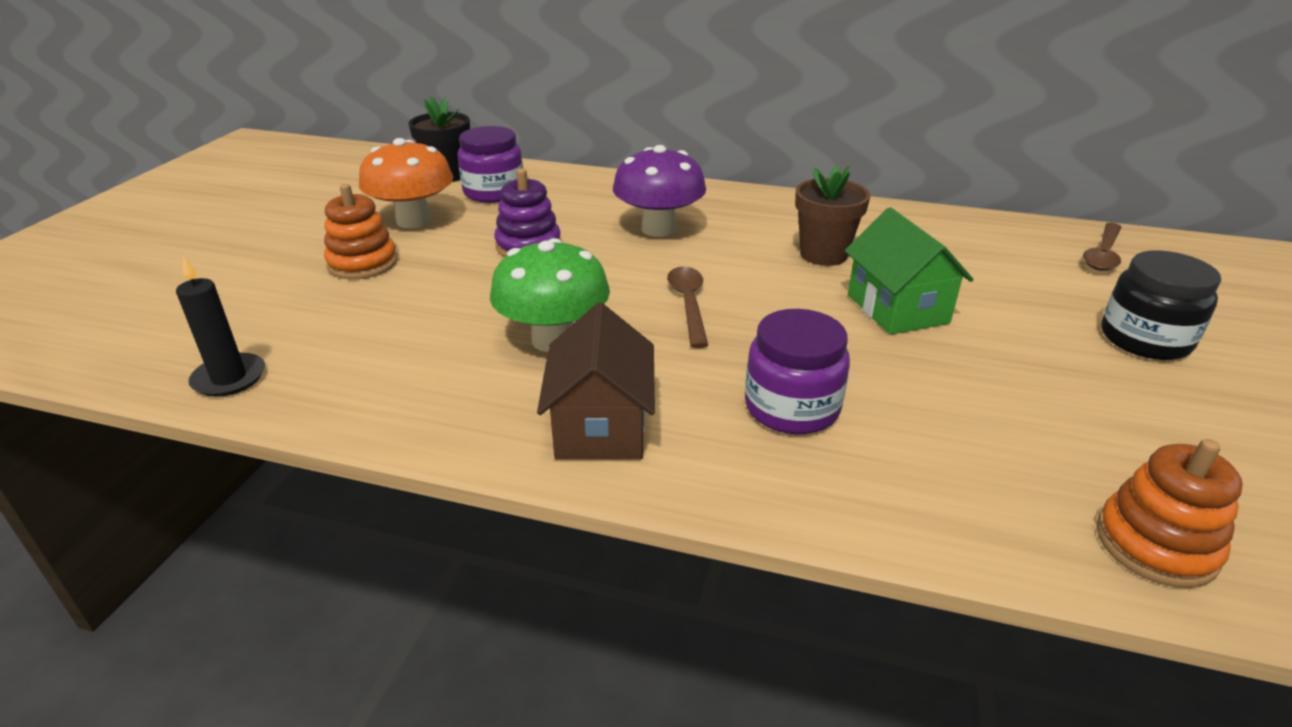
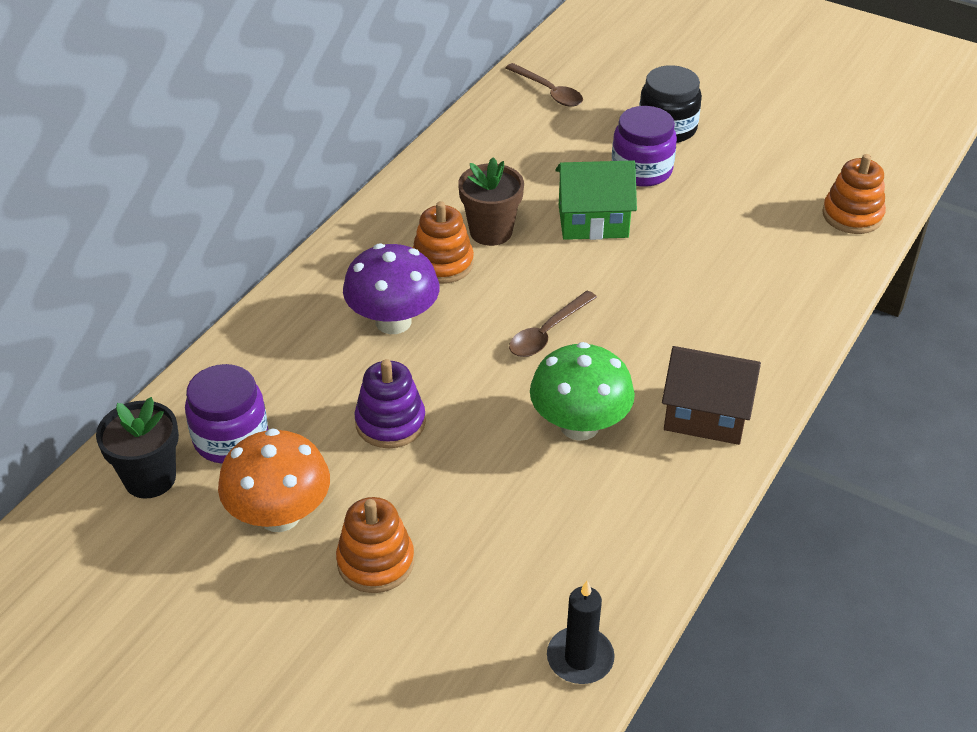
camera: 75 degrees left, 10 degrees up
brown spoon [667,266,708,348] -> brown spoon turned 60 degrees counterclockwise [509,291,597,357]
purple jar [745,309,850,434] -> purple jar moved to [612,106,677,187]
none -> orange stacking toy [412,201,474,284]

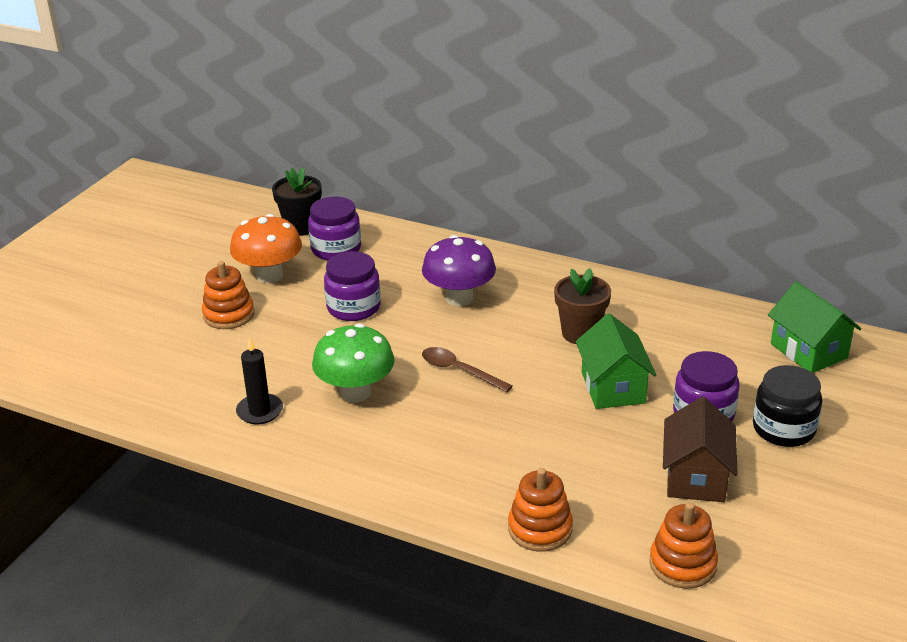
camera: 85 degrees right, 10 degrees down
purple stacking toy [354,359,426,448] -> purple jar [324,252,381,321]
orange stacking toy [412,201,474,284] -> orange stacking toy moved to [508,468,573,552]
brown spoon [505,63,583,107] -> green house [768,281,861,373]
black candle [547,581,615,684] -> black candle moved to [236,337,283,424]
brown house [662,346,761,445] -> brown house moved to [663,397,738,502]

